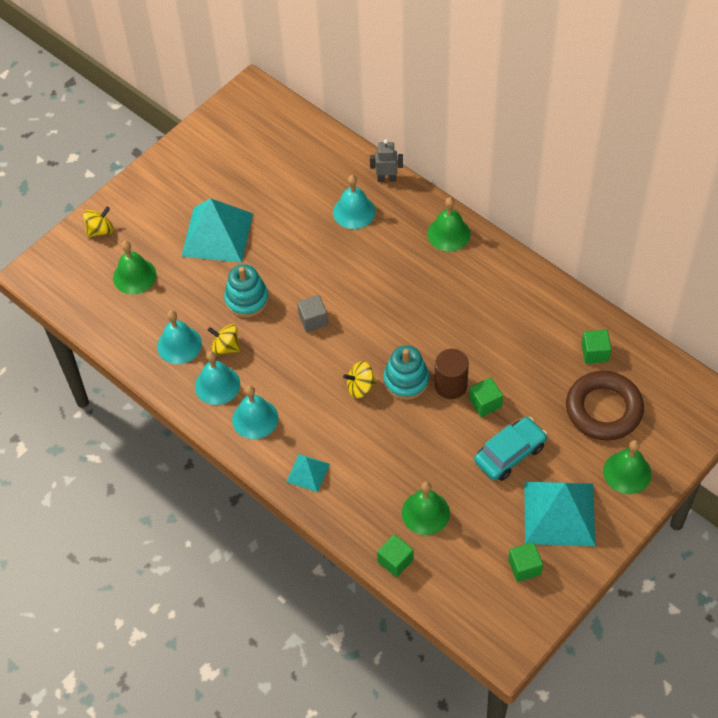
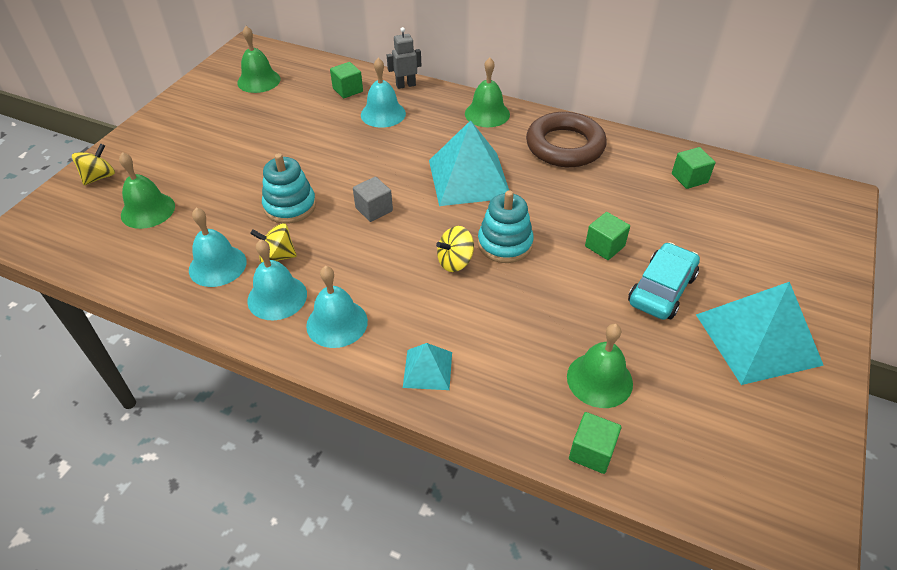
camera: 20 degrees left, 10 degrees down
turquoise pyramid [181,198,253,263] -> turquoise pyramid moved to [429,120,509,206]
brown cylinder [434,349,469,399] -> none
green cube [508,542,543,582] -> green cube moved to [330,62,363,98]
brown ring [566,371,644,441] -> brown ring moved to [526,112,607,167]
green bell [603,440,651,494] -> green bell moved to [237,26,281,93]

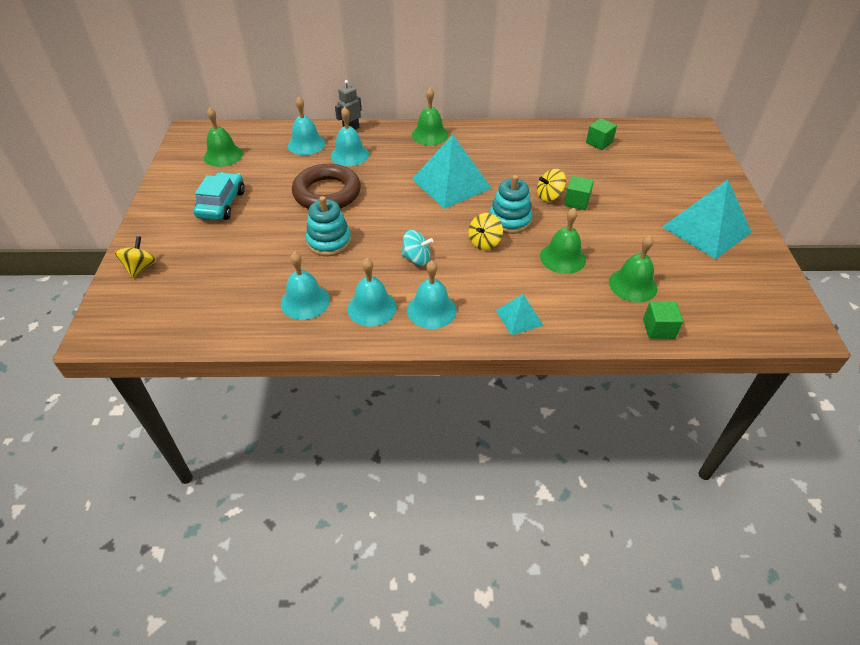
camera: 25 degrees left, 0 degrees up
green bell [119,152,175,229] -> green bell moved to [540,208,586,274]
yellow spinning top [250,223,297,263] -> yellow spinning top moved to [537,169,566,202]
green cube [330,62,363,98] -> turquoise bell [288,96,326,155]
grey cube [353,176,393,222] -> none
brown ring [526,112,607,167] -> brown ring moved to [292,164,361,209]
turquoise car [628,242,700,320] -> turquoise car moved to [193,172,245,220]
none -> turquoise spinning top [401,230,433,265]

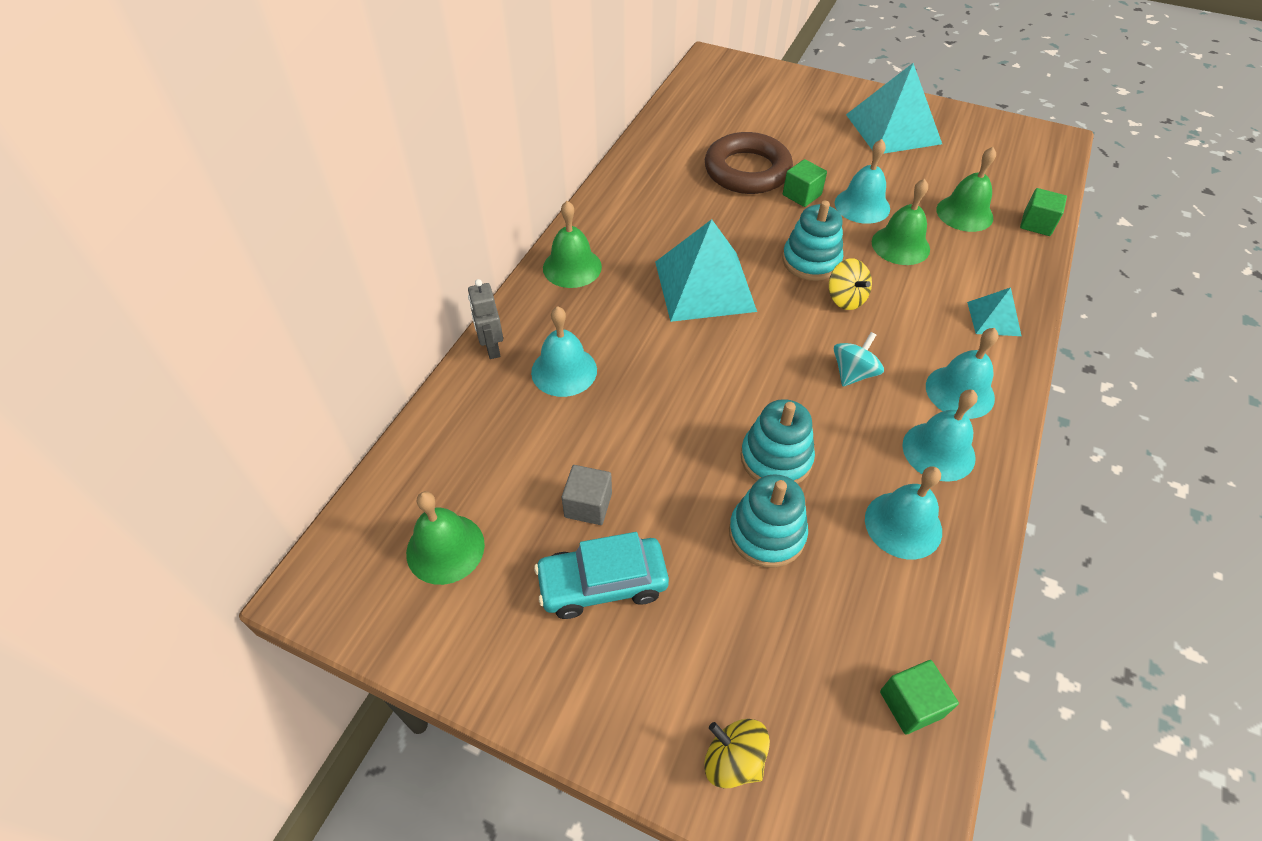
camera: 65 degrees left, 5 degrees up
turquoise car [193,172,245,220] -> turquoise car turned 45 degrees counterclockwise [534,532,669,619]
turquoise bell [288,96,326,155] -> turquoise bell moved to [835,139,890,224]
brown ring [292,164,361,209] -> brown ring moved to [705,132,793,194]
yellow spinning top [537,169,566,202] -> none
green cube [586,118,617,150] -> green cube moved to [880,660,959,734]
none -> grey cube [562,465,612,525]
none -> turquoise stacking toy [729,474,808,568]

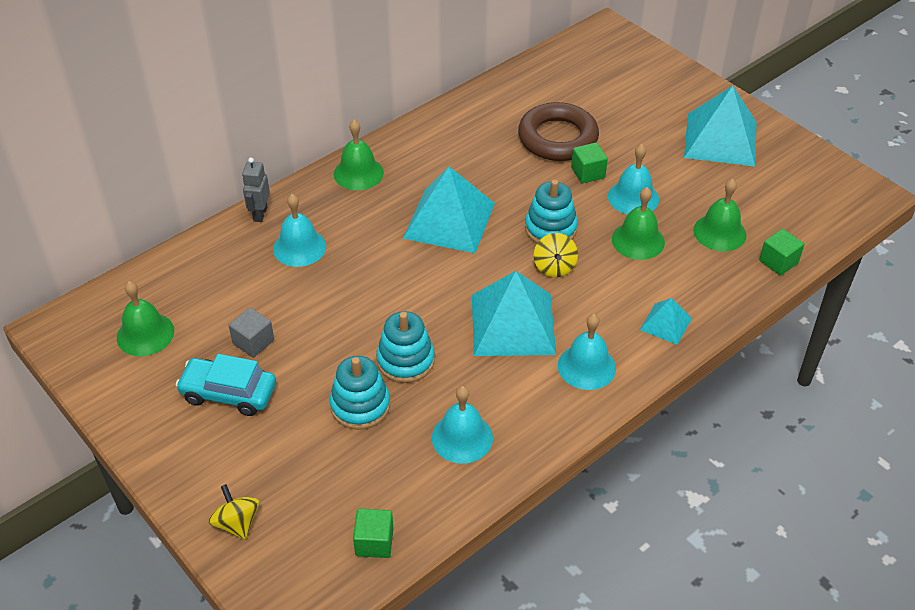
camera: 25 degrees right, 5 degrees down
turquoise spinning top [834,332,884,387] -> turquoise pyramid [472,271,556,356]
turquoise bell [902,390,978,482] -> none

